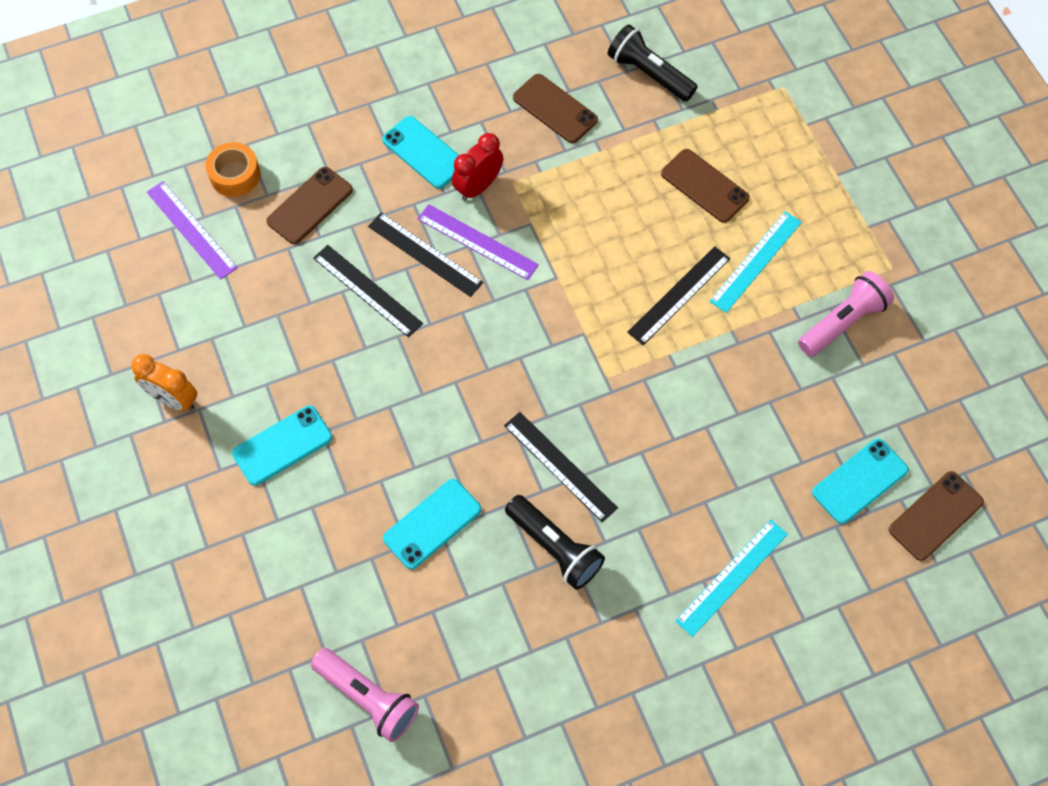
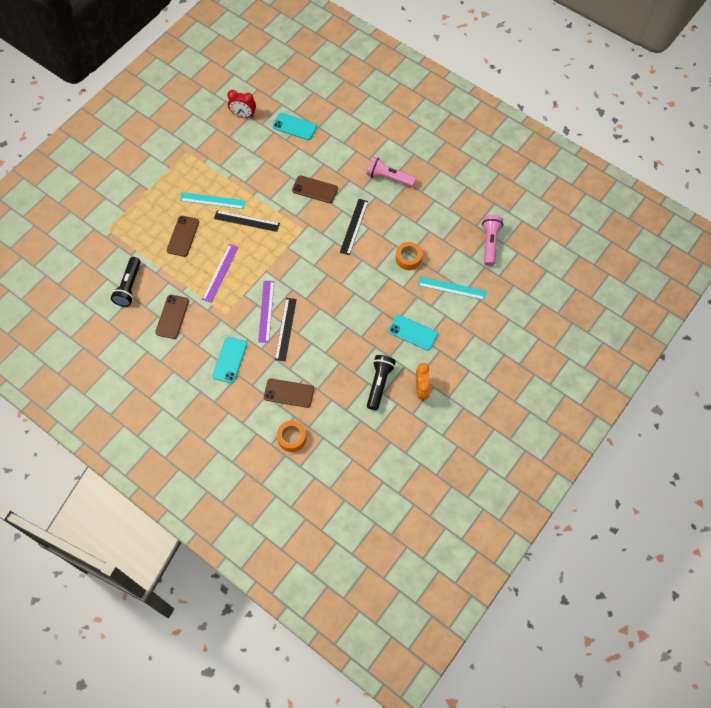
camera: 120 degrees left, 0 degrees up
purple ruler [147,181,238,280] -> purple ruler moved to [202,244,239,303]
black ruler [313,245,423,338] -> none
turquoise phone [383,479,481,569] -> orange tape [396,242,423,270]
red clock [452,133,503,201] -> red clock moved to [227,90,256,118]
black flashlight [505,495,605,590] -> black flashlight moved to [367,355,396,410]
turquoise ruler [675,519,788,637] -> turquoise ruler moved to [418,276,487,300]
pink flashlight [798,271,894,357] -> pink flashlight moved to [367,157,416,187]
brown phone [889,471,984,561] -> brown phone moved to [292,175,338,203]

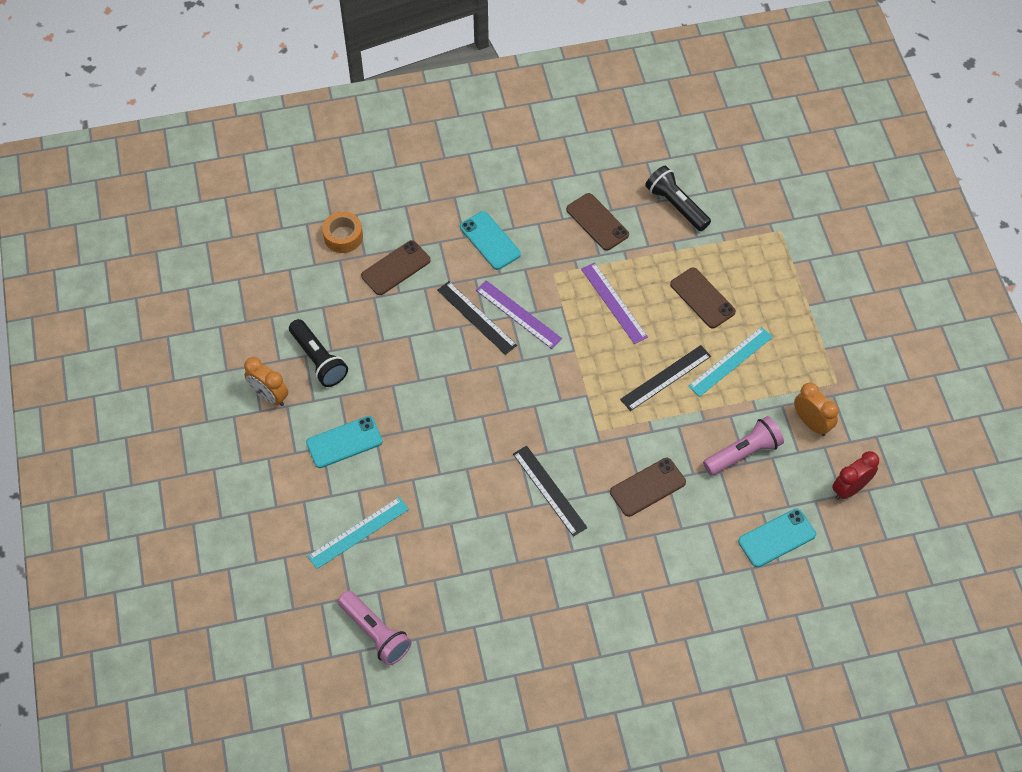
camera: 130 degrees right, 5 degrees down
pink flashlight [367,157,416,187] -> pink flashlight moved to [703,416,784,476]
orange tape [396,242,423,270] -> none
none -> orange clock [794,383,839,436]

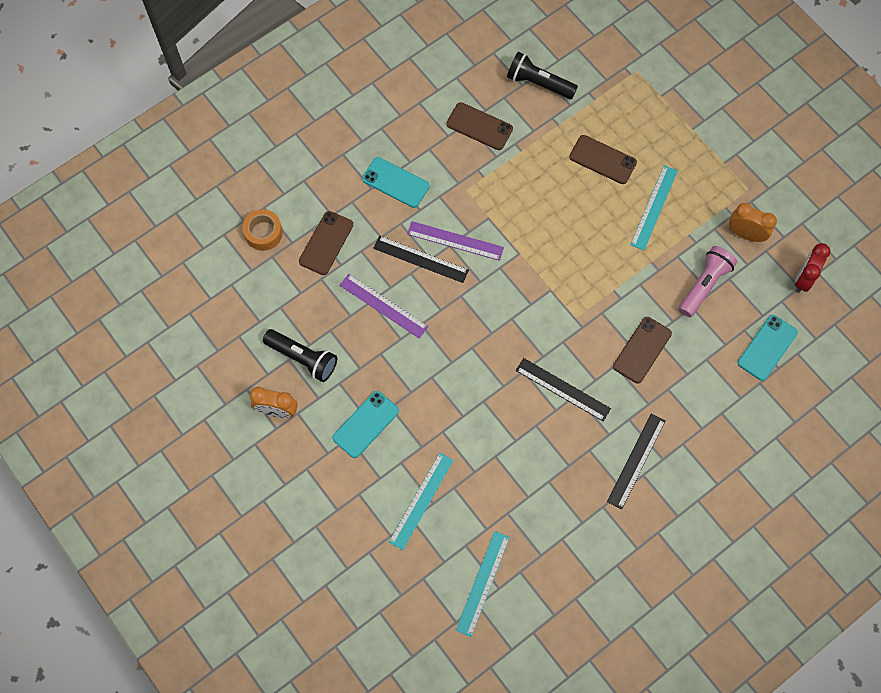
camera: 25 degrees left, 10 degrees up
pink flashlight [338,591,412,666] -> turquoise ruler [456,531,510,637]
purple ruler [581,262,648,344] -> purple ruler moved to [340,274,428,338]
black ruler [620,345,711,411] -> black ruler moved to [607,413,666,509]

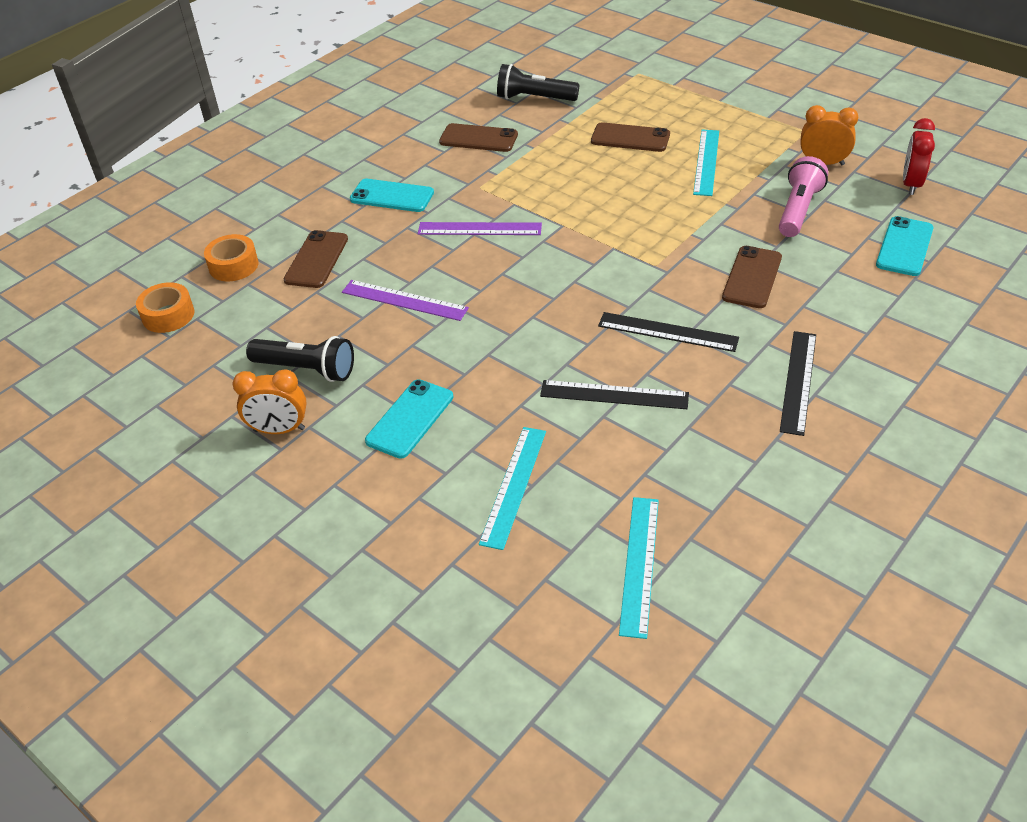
camera: 10 degrees left, 25 degrees down
black ruler [373,236,469,283] -> black ruler moved to [540,380,689,409]
none -> orange tape [136,282,195,333]

